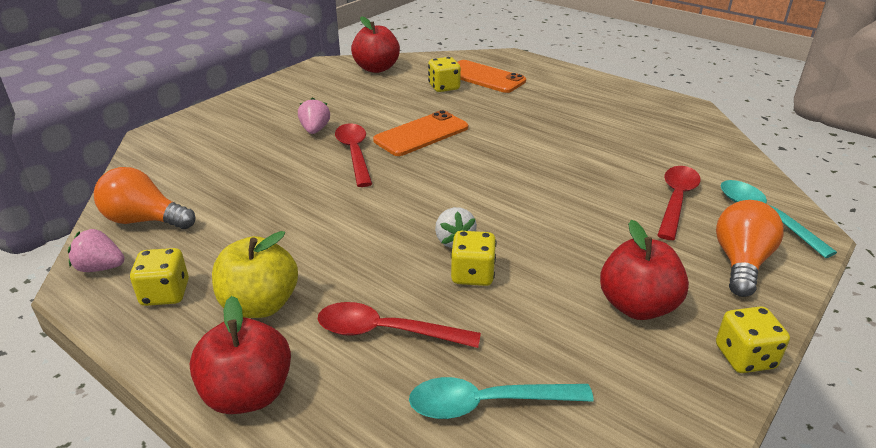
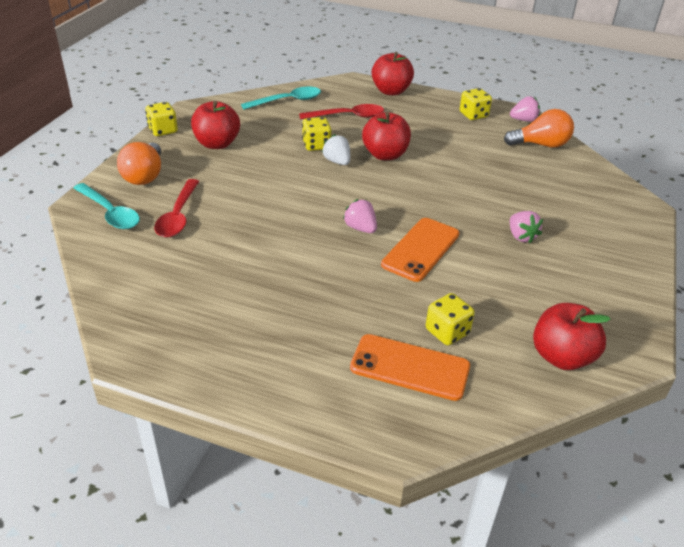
camera: 160 degrees right, 5 degrees up
yellow apple [212,231,298,318] -> none
red spoon [335,124,372,187] -> none
none -> pink strawberry [343,199,377,233]
none -> red apple [362,112,411,160]

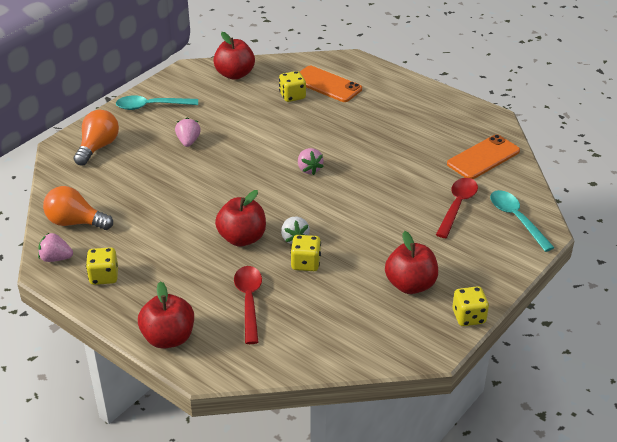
camera: 160 degrees left, 0 degrees up
orange light bulb [117,142,161,185] -> orange light bulb moved to [74,110,119,166]
turquoise spoon [241,87,321,110] -> turquoise spoon moved to [116,96,198,110]
red spoon [299,104,384,119] -> red spoon turned 75 degrees clockwise [234,266,262,344]
orange phone [381,218,459,282] -> orange phone moved to [447,134,520,179]

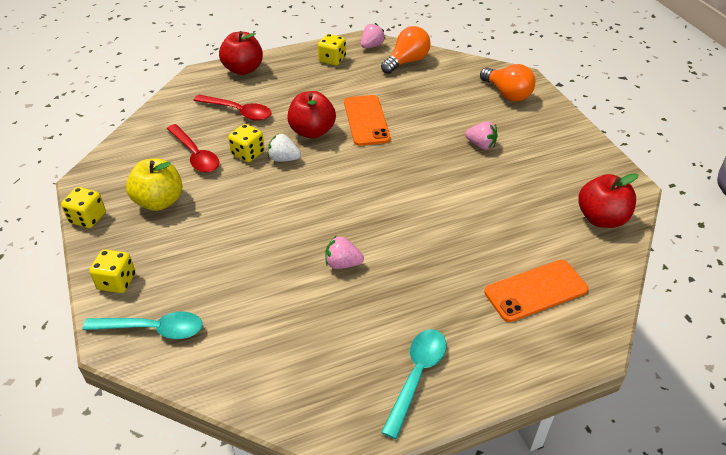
camera: 120 degrees right, 5 degrees up
turquoise spoon [116,96,198,110] -> turquoise spoon moved to [381,329,446,439]
yellow dice [279,71,306,102] -> yellow dice moved to [89,249,135,293]
pink strawberry [298,148,324,175] -> pink strawberry moved to [325,236,364,269]
red apple [385,231,438,294] -> yellow apple [126,158,182,211]
red spoon [436,178,478,238] -> red spoon moved to [167,124,219,173]
orange phone [447,134,520,179] -> orange phone moved to [344,95,391,146]

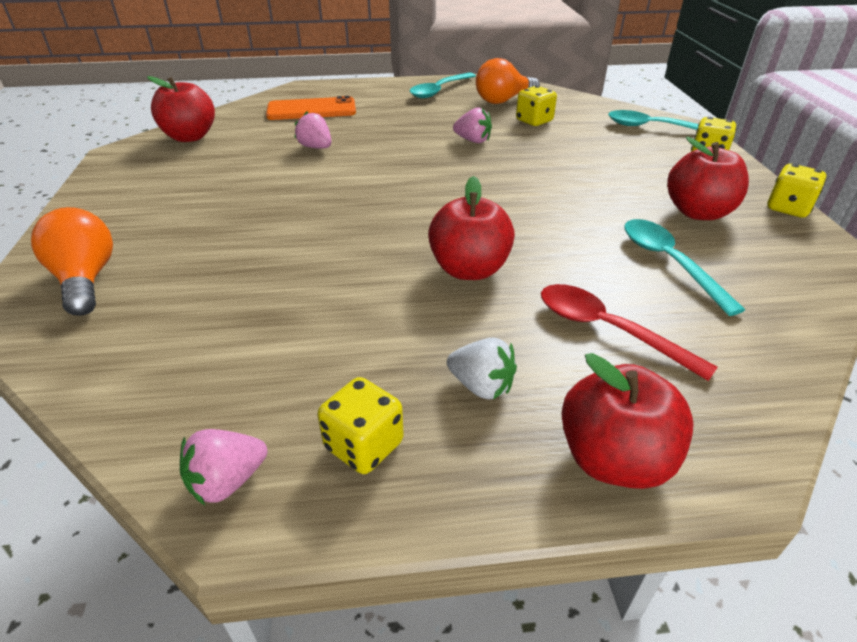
camera: 165 degrees left, 5 degrees down
yellow apple [126,158,182,211] -> red apple [667,137,749,220]
red spoon [167,124,219,173] -> turquoise spoon [625,219,745,316]
yellow dice [228,124,265,162] -> yellow dice moved to [516,86,557,126]
white strawberry [268,134,301,162] -> white strawberry moved to [447,338,517,400]
orange phone [344,95,391,146] -> none
orange light bulb [381,26,431,74] -> orange light bulb moved to [476,58,540,104]
pink strawberry [465,122,498,150] -> pink strawberry moved to [295,112,331,149]

